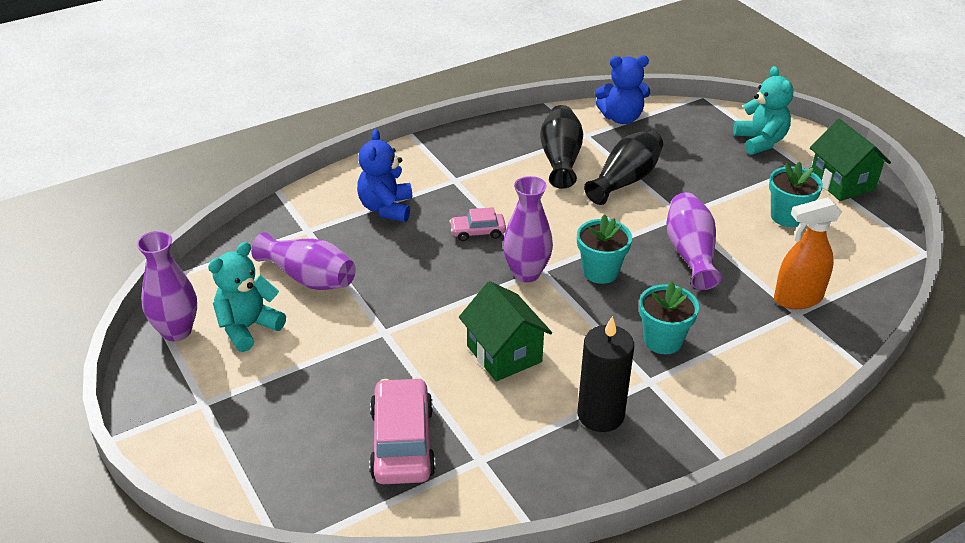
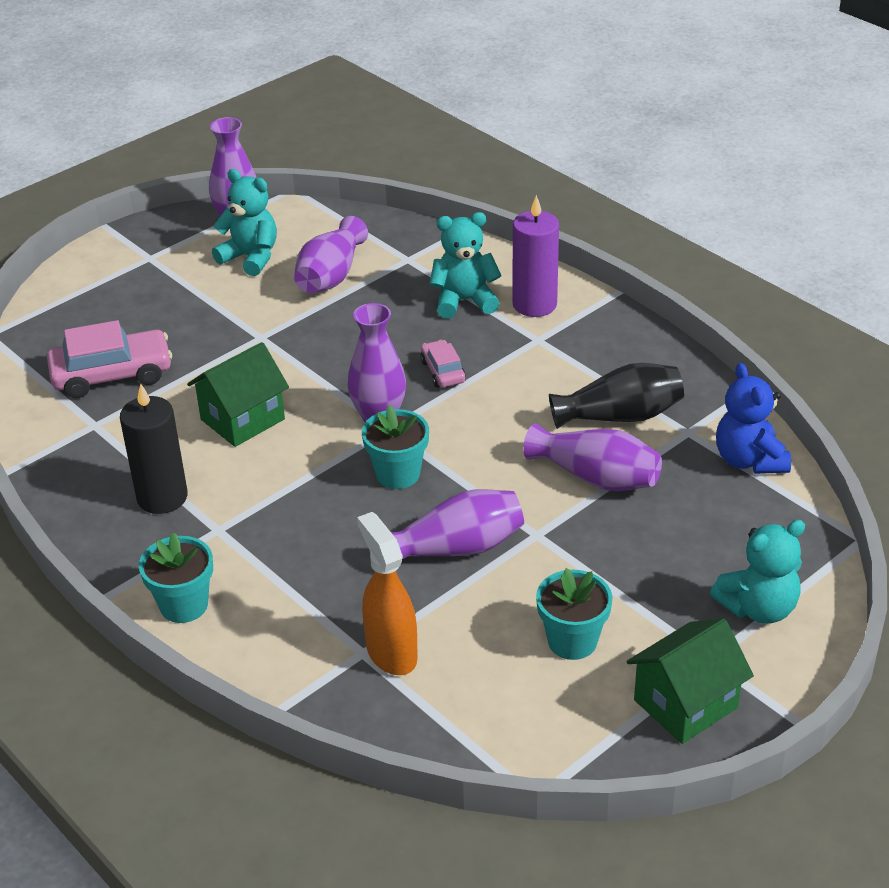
camera: 80 degrees right, 0 degrees up
blue teddy bear [357,129,412,222] -> turquoise teddy bear [429,212,502,319]
black vase [584,130,663,205] -> purple vase [523,424,662,491]
turquoise flower pot [639,281,699,354] -> turquoise flower pot moved to [139,532,213,623]
none -> purple candle [513,195,559,317]

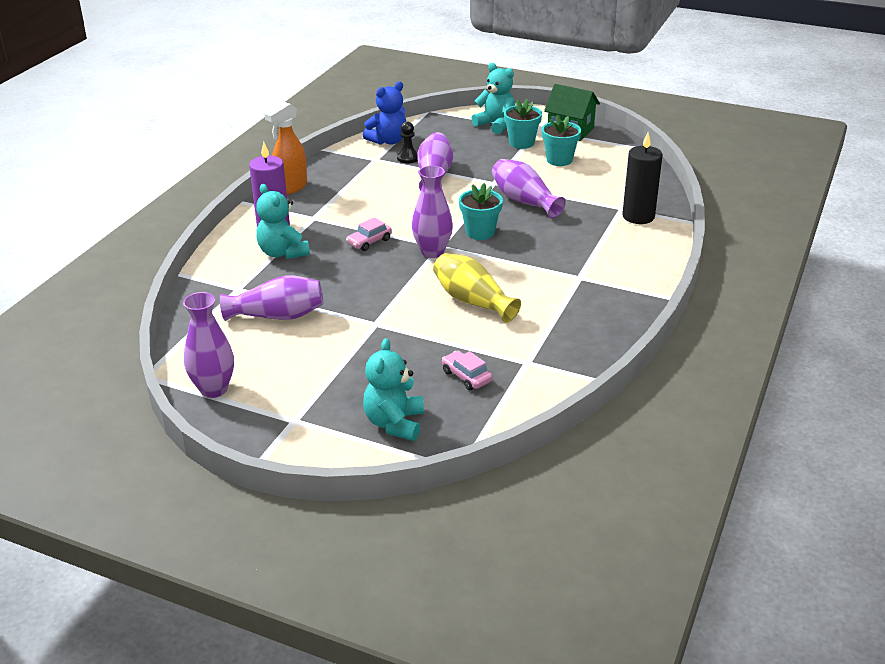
camera: 115 degrees left, 5 degrees down
pink car [47,320,172,398] -> pink car [442,351,493,390], size x0.54
black candle [120,383,188,514] -> black candle moved to [622,132,663,224]
turquoise flower pot [139,532,213,623] -> turquoise flower pot moved to [504,99,542,149]
green house [187,342,289,447] -> yellow vase [433,253,521,323]
turquoise teddy bear [212,169,277,276] -> turquoise teddy bear moved to [363,338,424,441]
orange spray bottle [357,512,418,675] -> orange spray bottle moved to [265,102,307,195]
black vase [549,363,684,429] -> none
none -> black pawn [397,121,418,164]

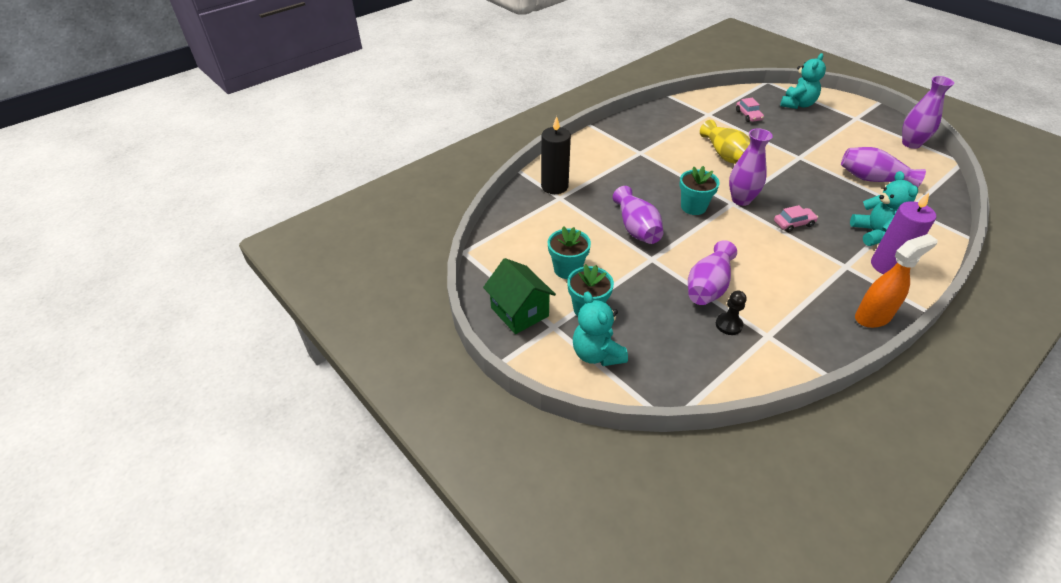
camera: 155 degrees left, 10 degrees up
blue teddy bear [363,81,406,145] -> none

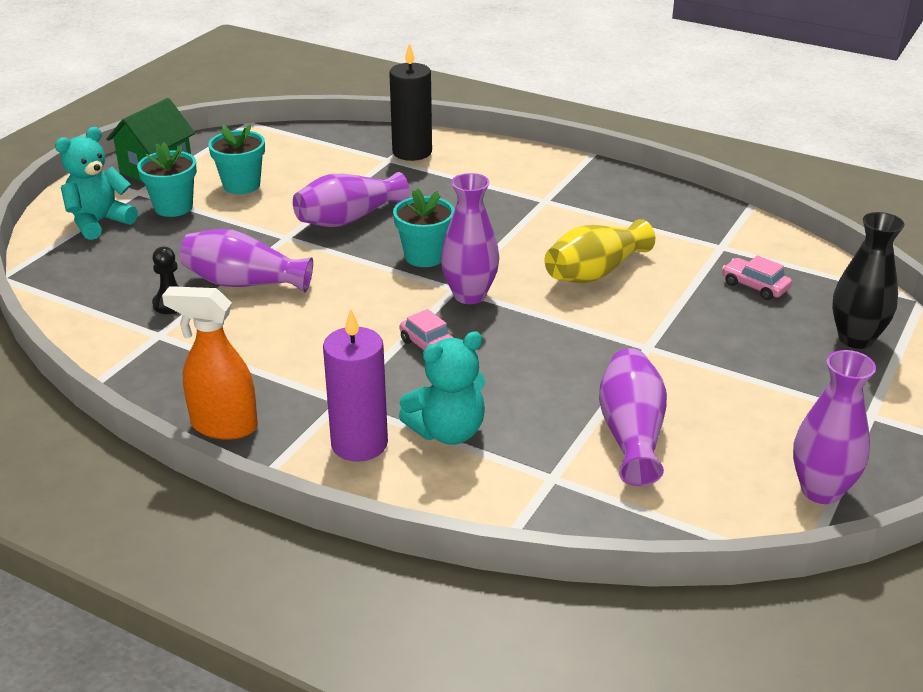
camera: 70 degrees right, 10 degrees down
pink car [736,98,764,122] -> pink car turned 75 degrees clockwise [722,255,792,300]
turquoise teddy bear [780,53,826,109] -> black vase [832,212,904,349]
orange spray bottle [855,234,938,328] -> orange spray bottle turned 150 degrees clockwise [162,286,258,440]

